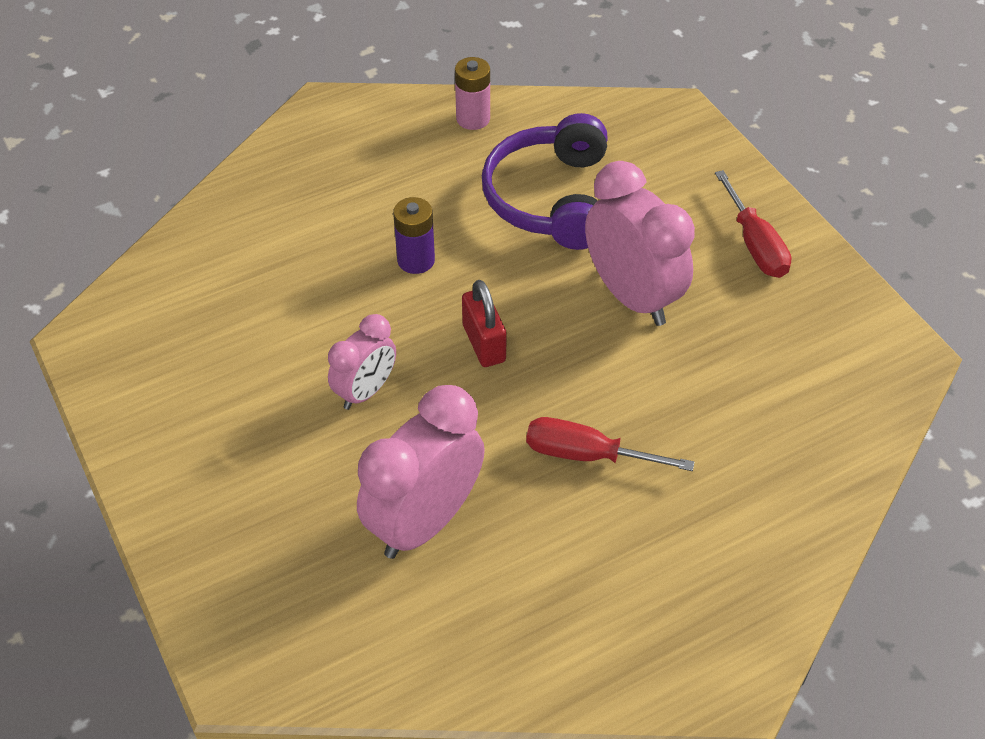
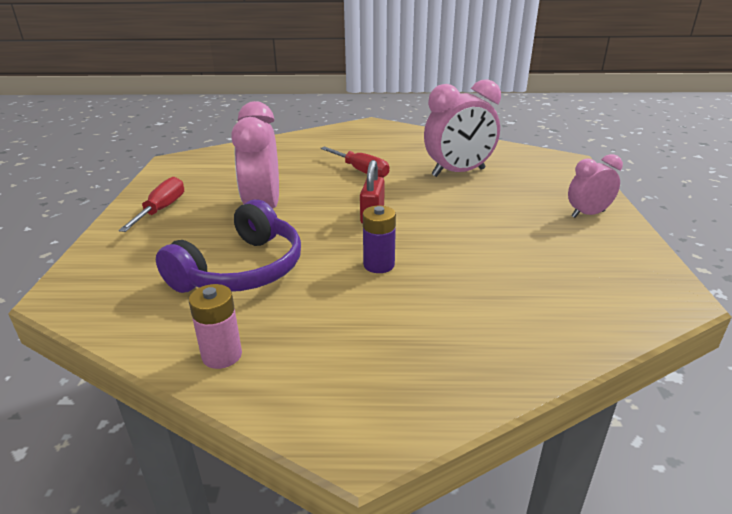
camera: 150 degrees left, 20 degrees down
pink clock [328,314,396,410] -> pink clock moved to [568,154,623,218]

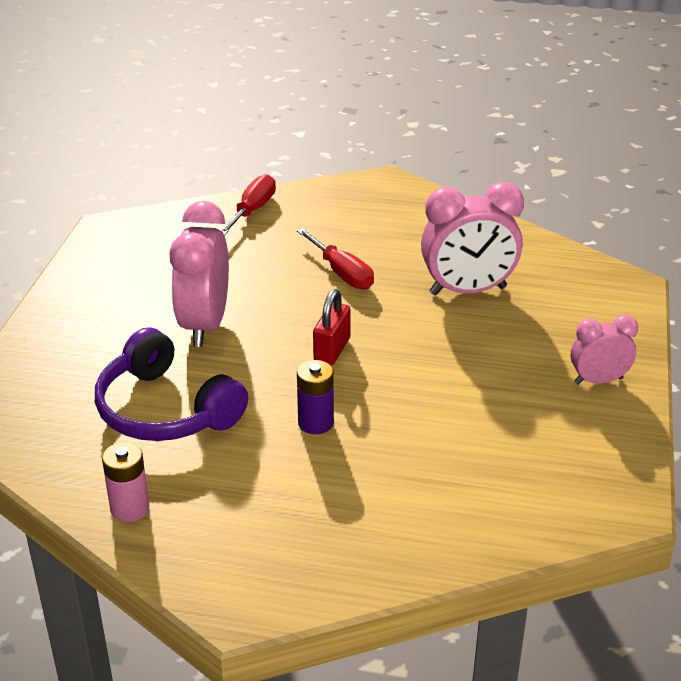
camera: 10 degrees right, 5 degrees up
red screwdriver [118,177,184,232] -> red screwdriver moved to [221,174,276,236]
purple headphones [156,199,301,293] -> purple headphones turned 90 degrees clockwise [95,328,248,441]

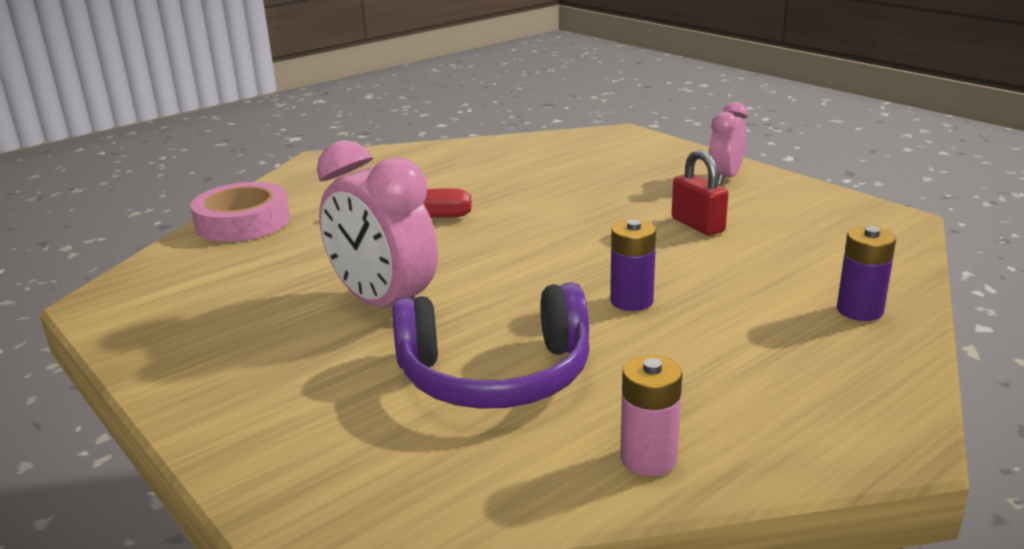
camera: 50 degrees left, 10 degrees down
red screwdriver [221,174,276,236] -> pink tape [190,182,290,242]
red padlock [313,289,351,365] -> red padlock moved to [672,150,729,236]
pink clock [421,182,524,295] -> none
none -> purple battery [837,226,896,321]

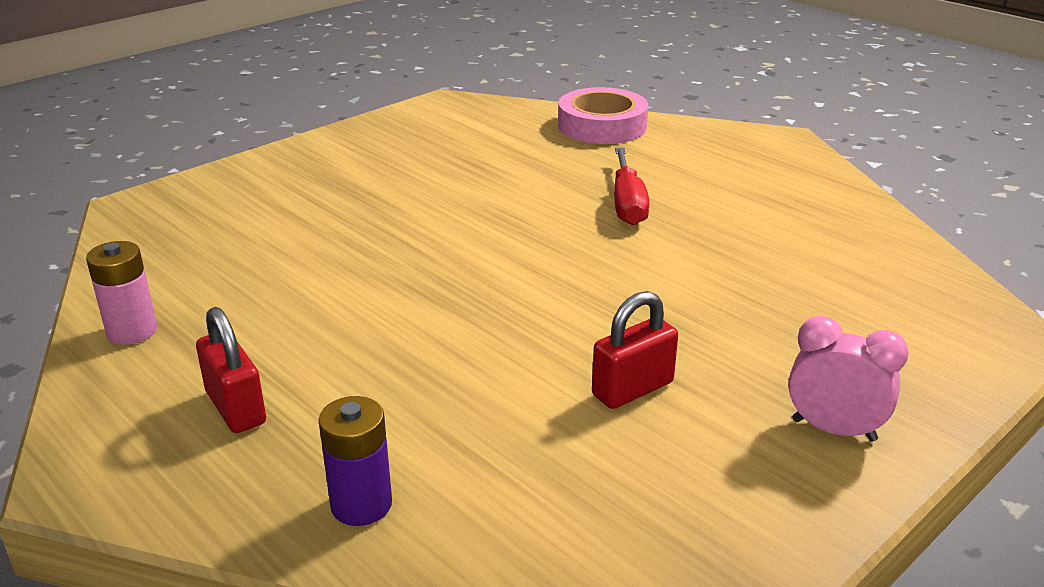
camera: 85 degrees right, 5 degrees up
pink clock [317,140,438,307] -> none
purple headphones [392,283,590,409] -> none
purple battery [610,220,656,311] -> none
none -> red padlock [196,307,266,433]

